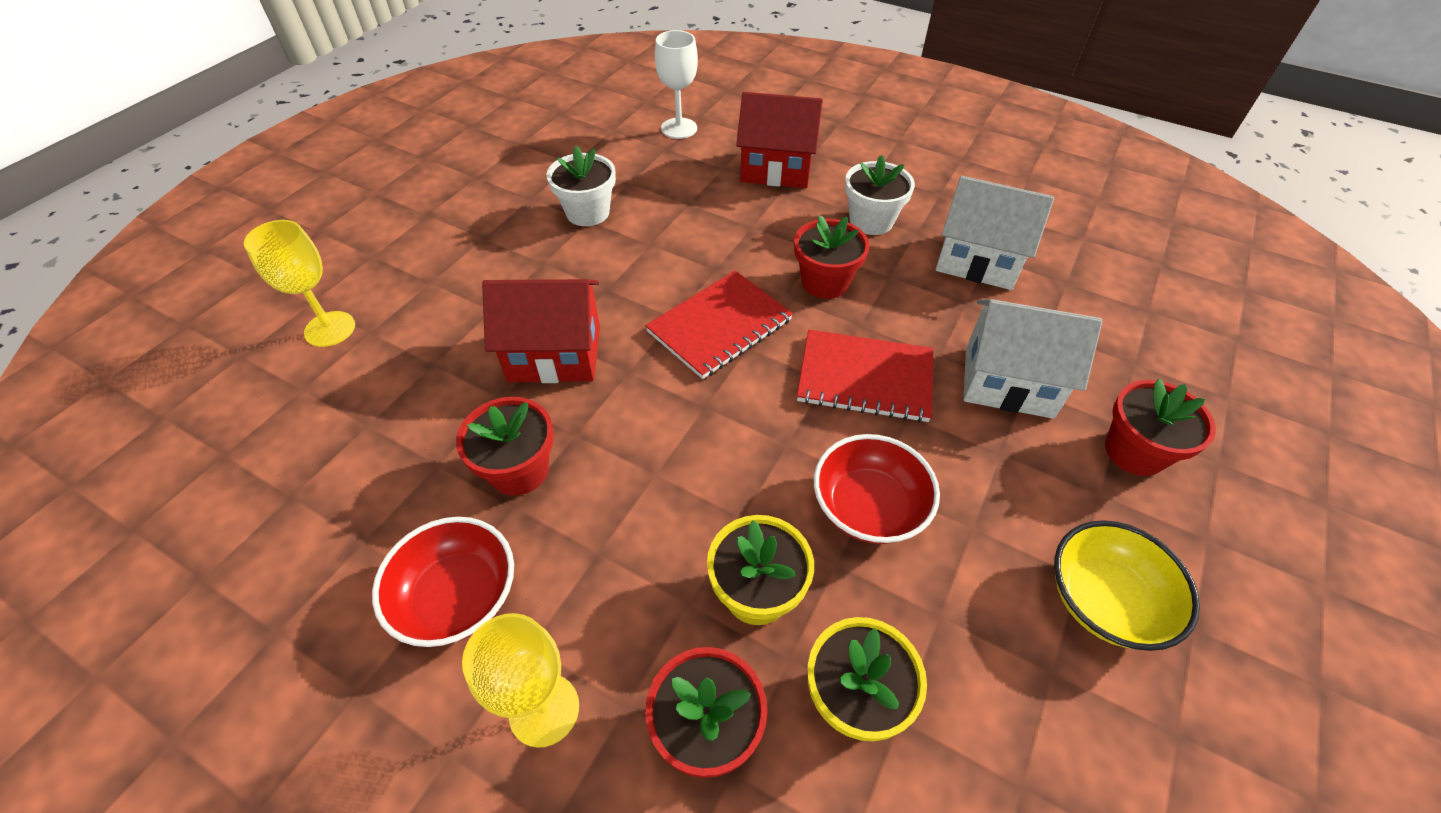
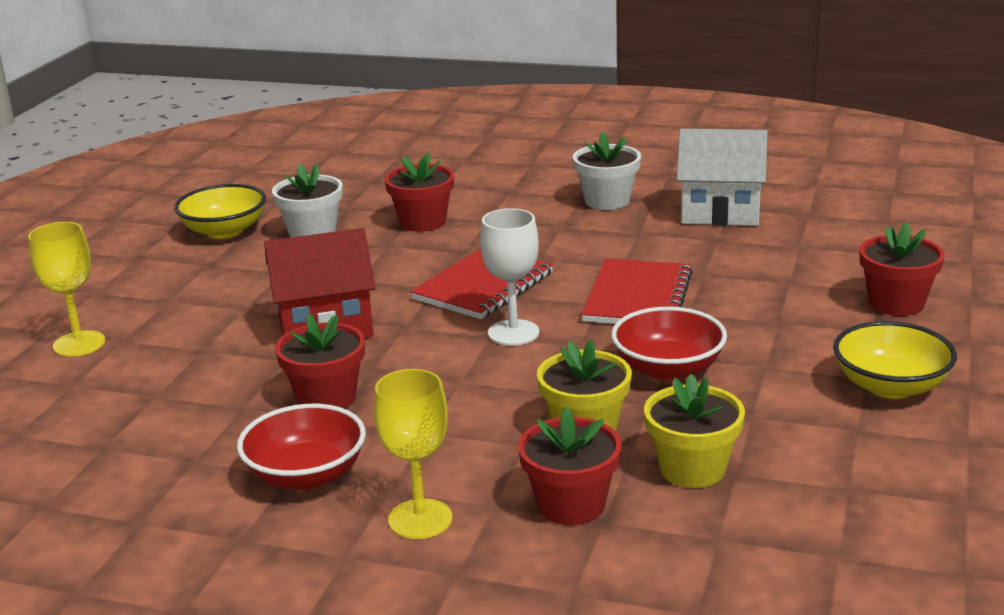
camera: 10 degrees left, 25 degrees down
white goblet [655,30,698,139] -> white goblet moved to [480,208,539,346]
red house [736,92,823,188] -> none
red flower pot [794,215,870,299] -> red flower pot moved to [385,152,454,232]
red notebook [797,330,933,422] -> red notebook turned 75 degrees counterclockwise [581,259,693,324]
white house [963,299,1102,419] -> none
none -> yellow bowl [174,184,266,239]

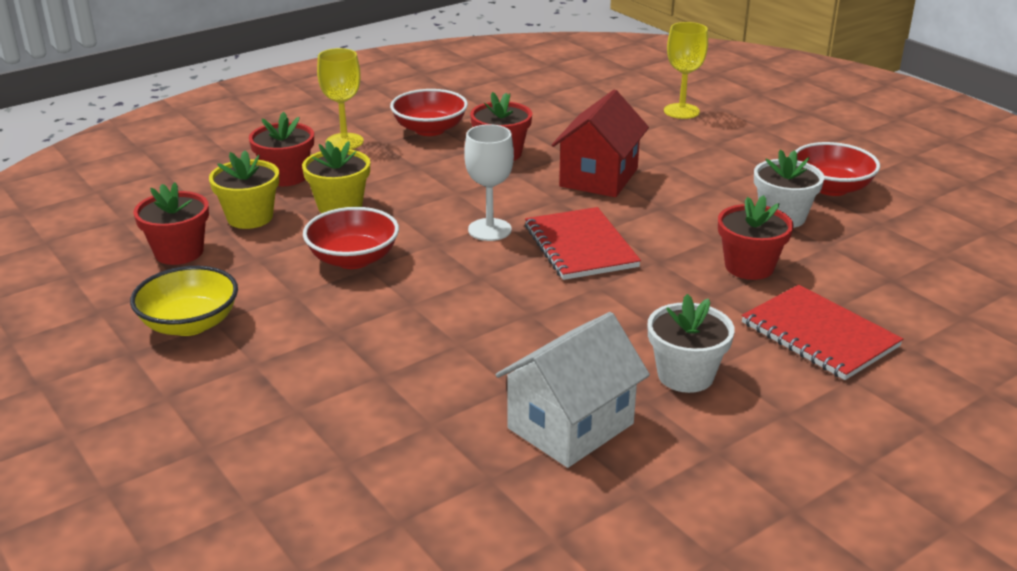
camera: 125 degrees right, 5 degrees up
yellow bowl [174,184,266,239] -> red bowl [795,142,880,196]
red notebook [581,259,693,324] -> red notebook moved to [742,285,903,380]
red flower pot [860,222,945,316] -> red flower pot moved to [133,182,209,265]

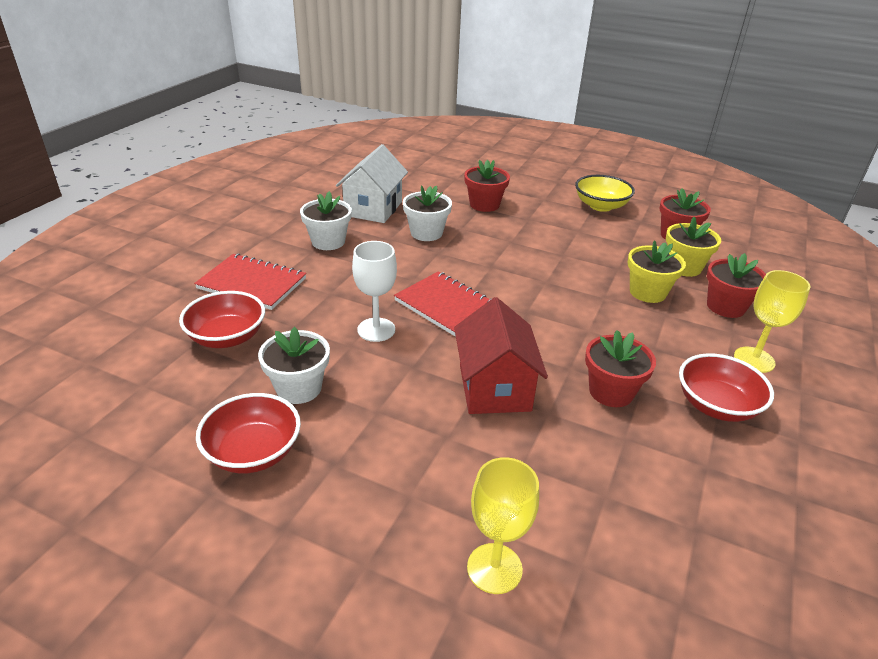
camera: 150 degrees right, 5 degrees up
red bowl [303,207,399,269] -> red bowl moved to [179,291,265,348]
white goblet [464,124,514,241] -> white goblet moved to [352,241,397,342]
red flower pot [718,195,794,280] -> red flower pot moved to [464,160,510,212]
none -> white flower pot [403,185,452,241]

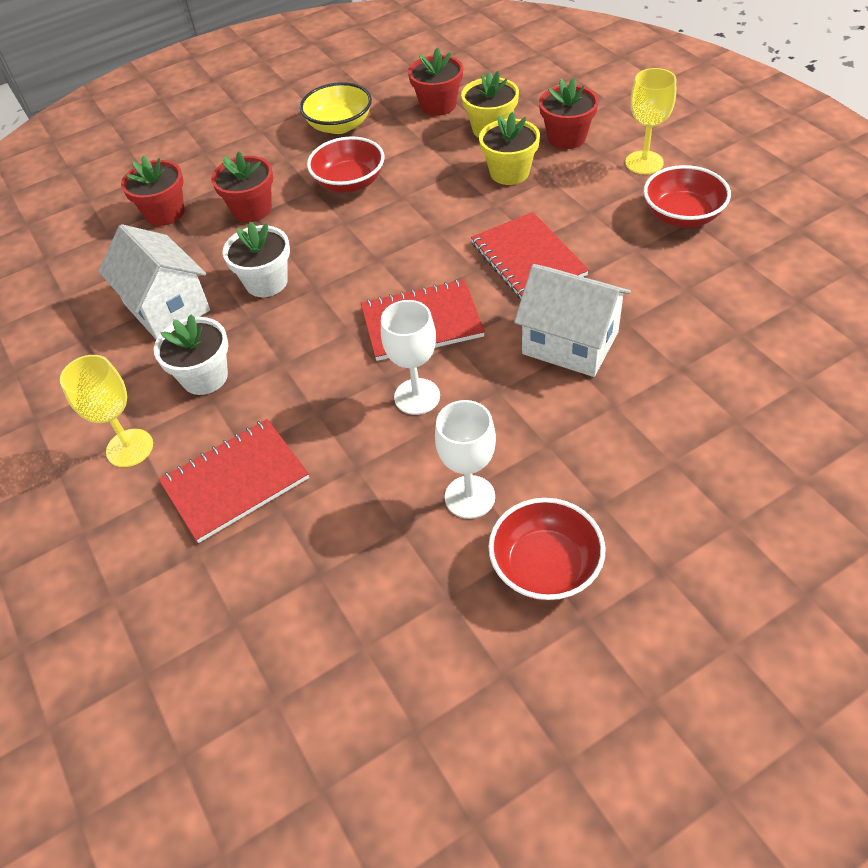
camera: 50 degrees left, 15 degrees up
red bowl [179,291,265,348] -> red bowl moved to [307,136,384,193]
white flower pot [258,327,330,404] -> white goblet [435,400,496,519]
red house [454,297,548,414] -> white house [514,264,631,377]
yellow goblet [467,457,539,594] -> yellow goblet moved to [60,355,153,467]
red flower pot [585,330,656,407] -> red flower pot moved to [121,156,185,226]
none -> red notebook [471,212,589,299]

